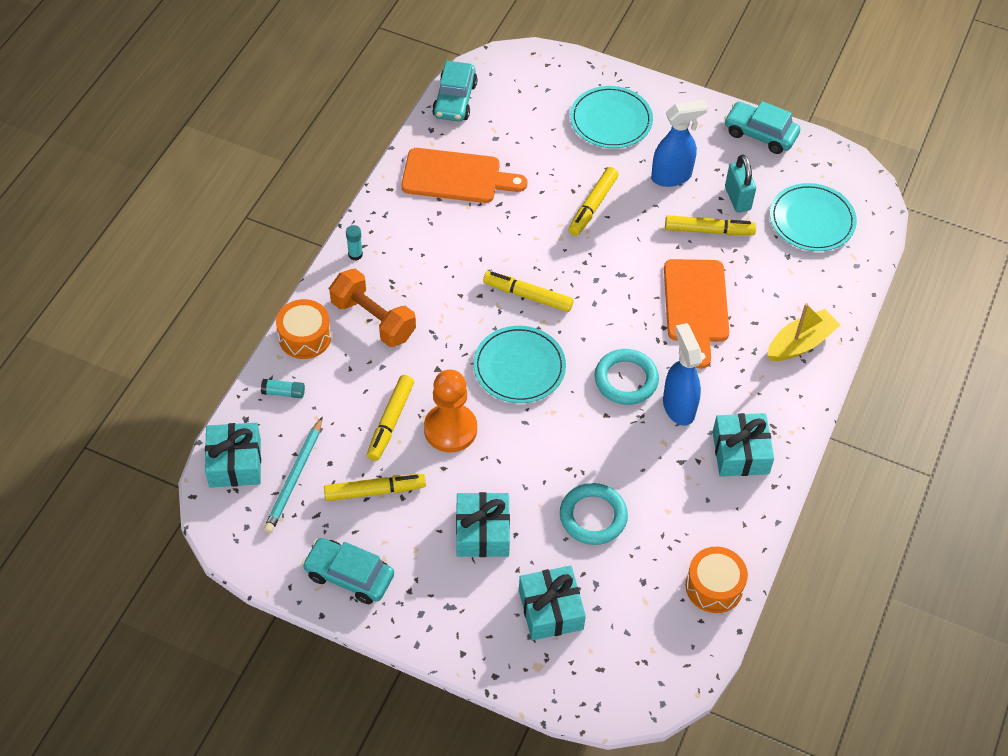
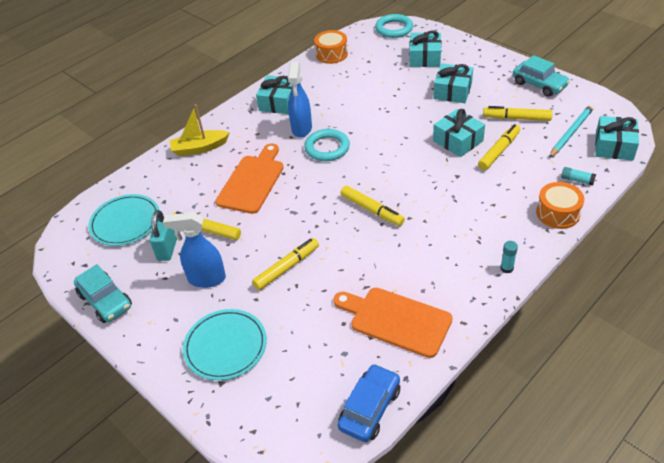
camera: 155 degrees left, 10 degrees down
orange dumbbell [329,269,416,347] -> none
orange pawn [424,370,477,452] -> turquoise gift [433,109,485,157]
turquoise car [432,61,478,122] -> blue car [338,364,400,442]
turquoise plate [473,326,566,403] -> none
turquoise ring [560,483,628,545] -> turquoise ring moved to [375,14,413,38]

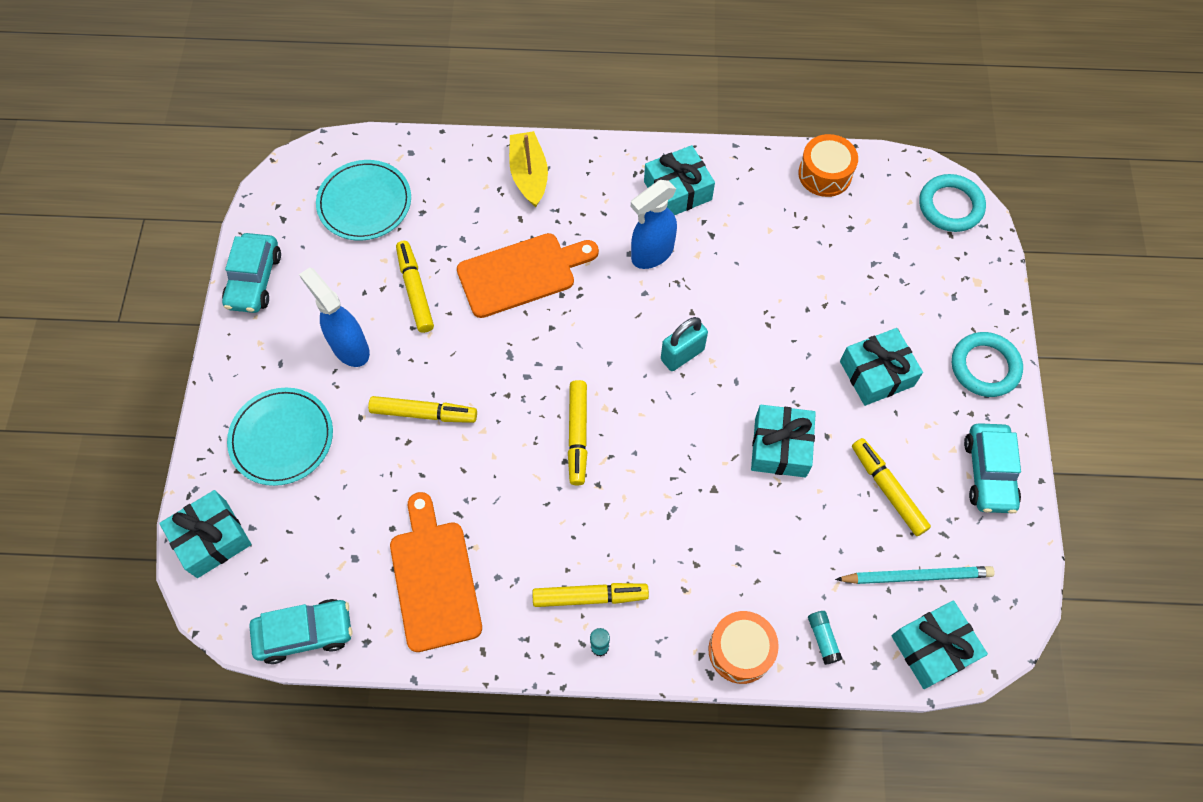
camera: 45 degrees right, 20 degrees up
turquoise padlock [150,210,177,261] -> turquoise padlock moved to [661,317,708,371]
yellow boat [169,104,230,156] -> yellow boat turned 45 degrees clockwise [509,131,548,207]
turquoise ring [304,129,350,161] -> turquoise ring moved to [952,332,1023,397]
blue car [338,364,400,442] -> turquoise car [249,599,352,664]
turquoise gift [409,30,441,67] -> turquoise gift moved to [159,490,251,578]
yellow marker [478,124,520,170] -> yellow marker moved to [532,583,649,607]

